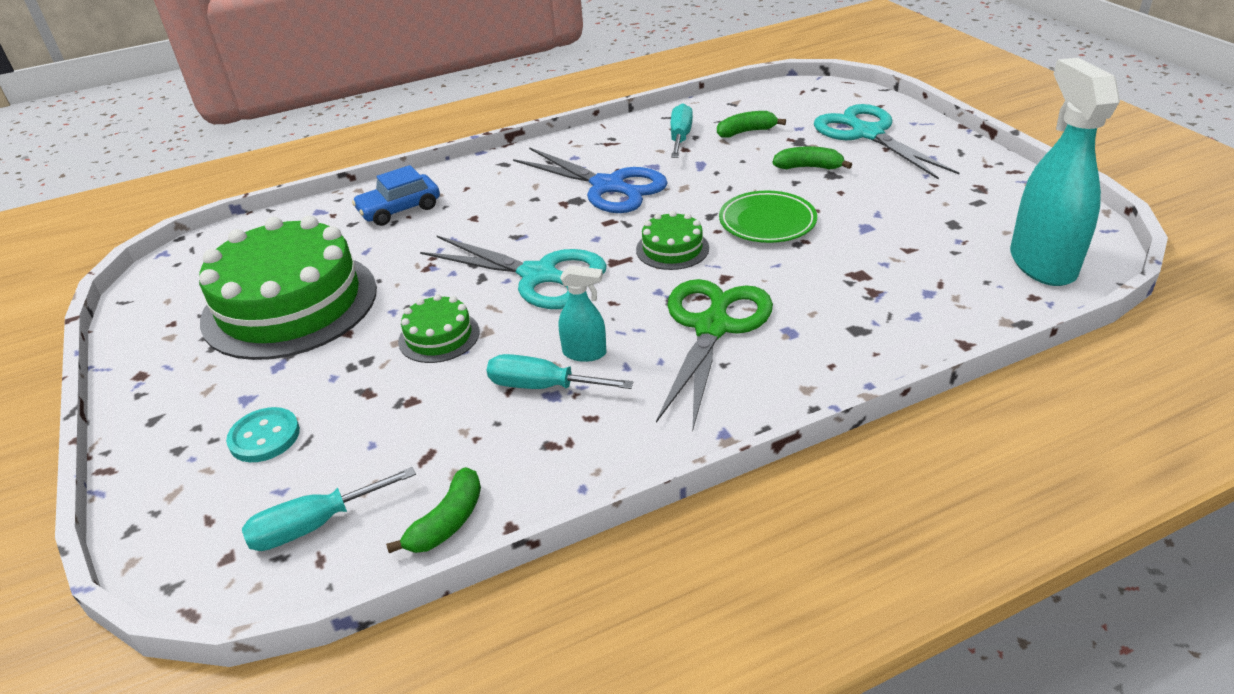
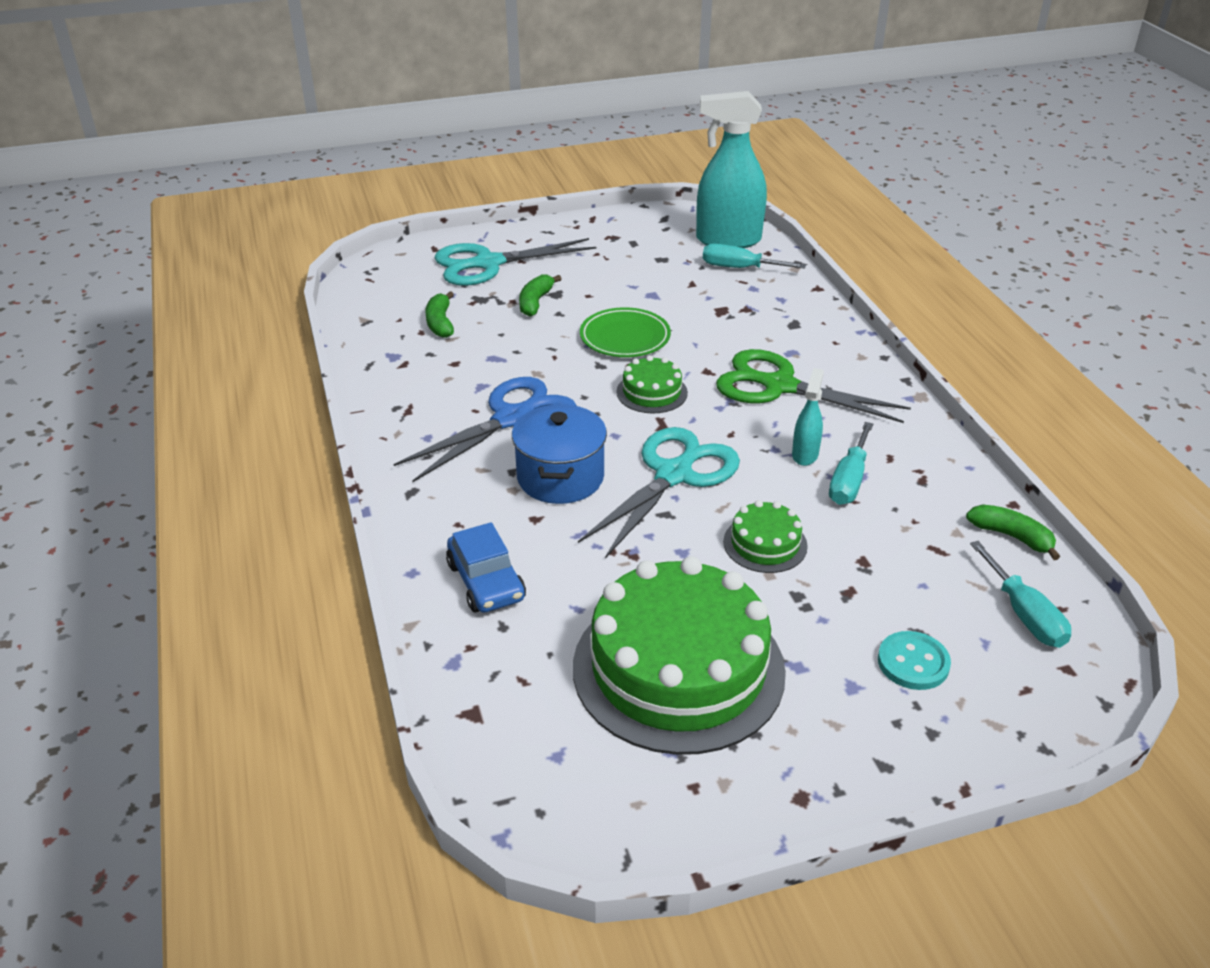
camera: 85 degrees left, 0 degrees up
turquoise screwdriver [671,103,693,158] -> turquoise screwdriver moved to [703,244,806,269]
none -> blue pot [512,404,607,504]

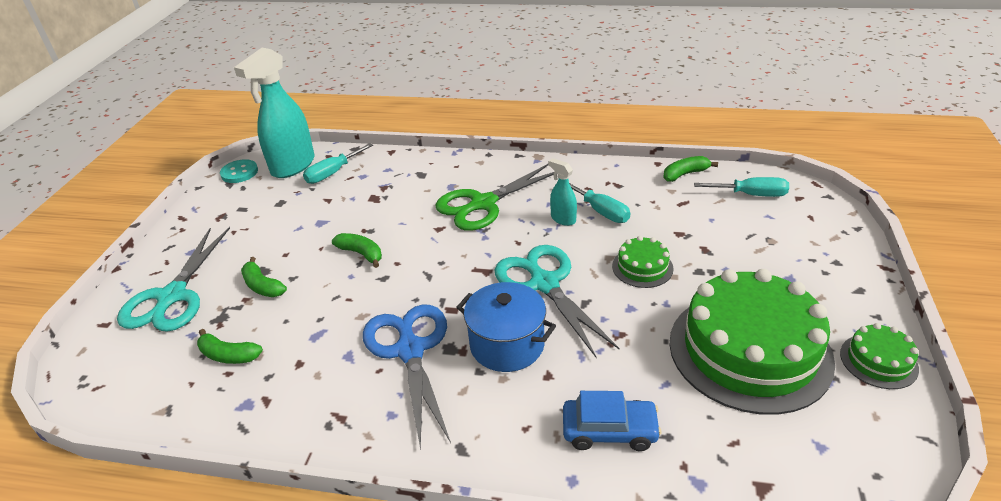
camera: 60 degrees left, 0 degrees up
green plate [580,307,671,357] -> green banana [332,233,382,268]
green cake [616,355,688,413] -> green cake moved to [840,323,919,389]
turquoise button [878,631,951,690] -> turquoise button moved to [220,159,258,183]

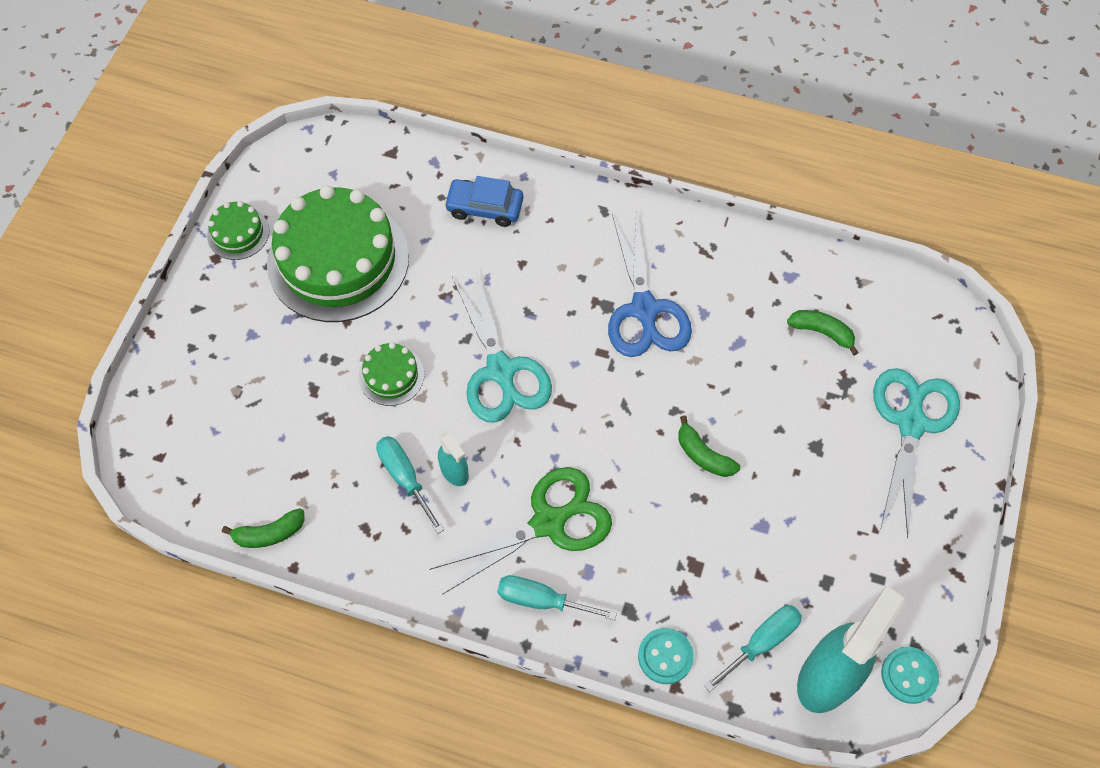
camera: 175 degrees left, 25 degrees up
green banana [241,257,287,297] -> none
blue pot [456,282,556,372] -> none
turquoise screwdriver [694,177,789,197] -> turquoise screwdriver moved to [497,575,617,620]
none -> turquoise button [638,628,694,684]

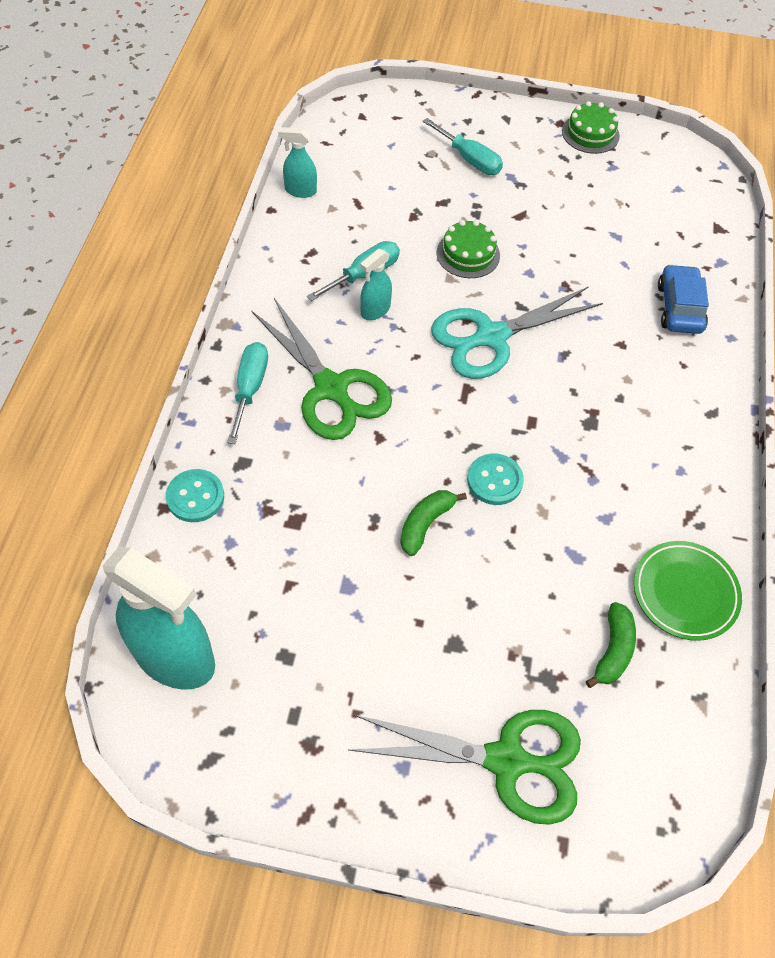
camera: 80 degrees right, 5 degrees down
green banana [222,508,305,548] -> turquoise spray bottle [278,127,317,198]
green cake [267,185,409,322] -> none
blue scissors [608,210,692,357] -> none
turquoise screwdriver [704,605,802,692] -> turquoise screwdriver moved to [423,118,503,175]
turquoise scissors [873,368,960,538] -> green scissors [349,710,581,825]
turquoise button [881,647,939,704] -> turquoise button moved to [467,453,524,505]
none -> green plate [634,541,742,641]

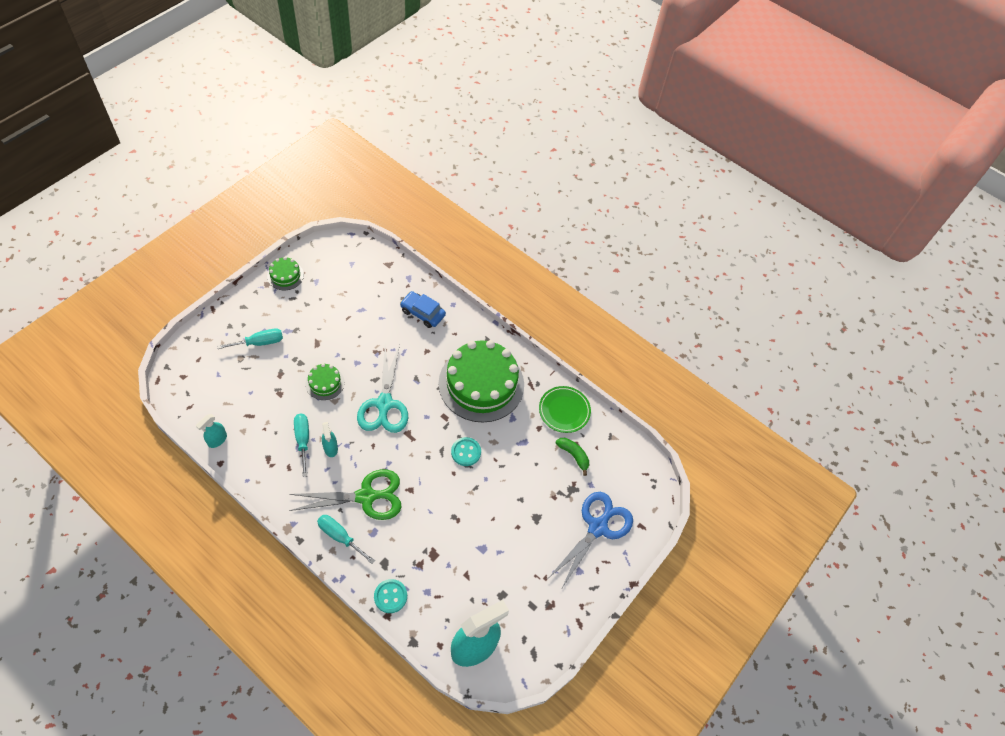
camera: 65 degrees left, 0 degrees up
green scissors [349,710,581,825] -> blue scissors [549,492,633,588]
green banana [400,490,467,556] -> none
none -> green cake [439,340,524,422]

